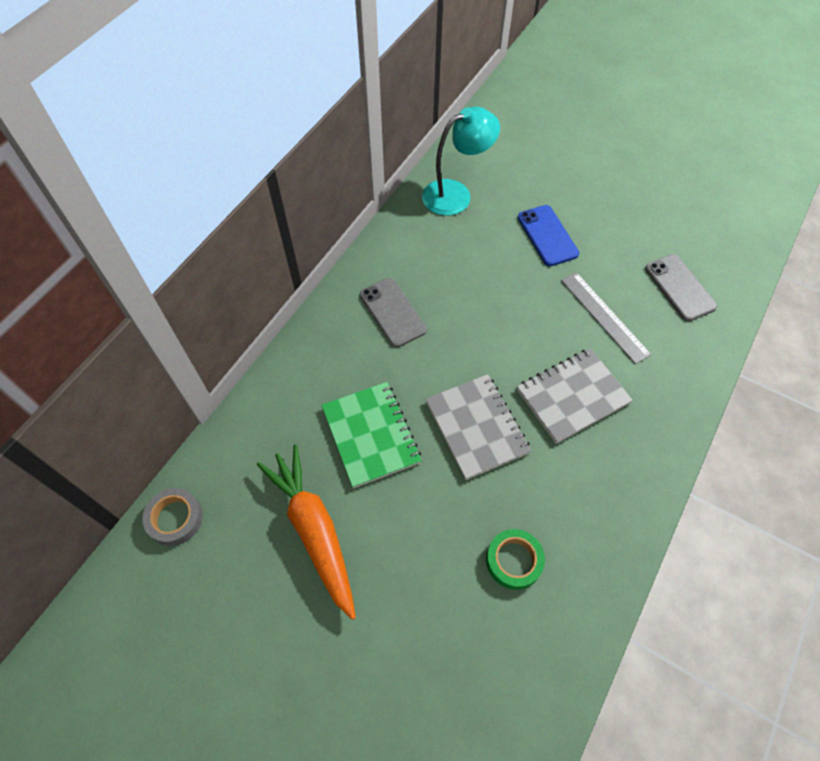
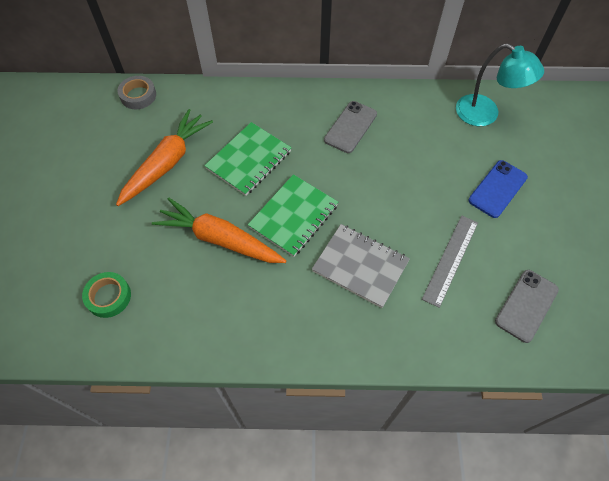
camera: 60 degrees right, 0 degrees up
grey notebook [426,374,531,480] -> green notebook [248,174,338,257]
green tape [486,529,545,590] -> green tape moved to [82,272,131,318]
none -> orange carrot [152,198,287,263]

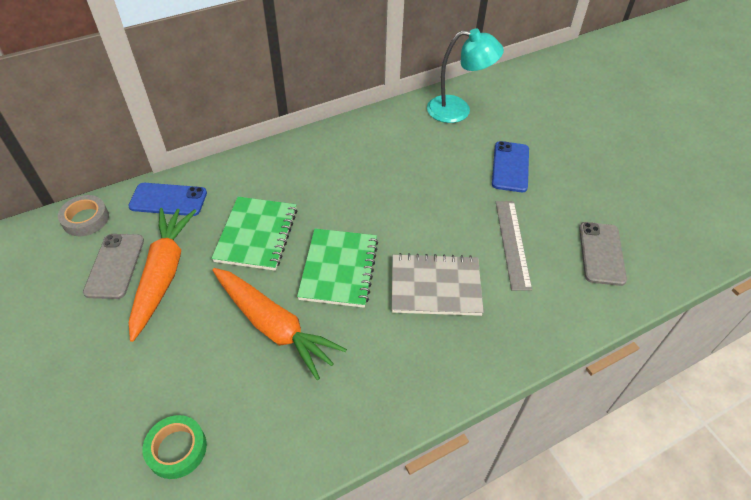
camera: 30 degrees left, 10 degrees down
orange carrot [152,198,287,263] -> orange carrot turned 135 degrees counterclockwise [212,268,347,380]
grey phone [324,101,377,153] -> grey phone moved to [83,234,144,299]
none -> blue phone [128,183,207,216]

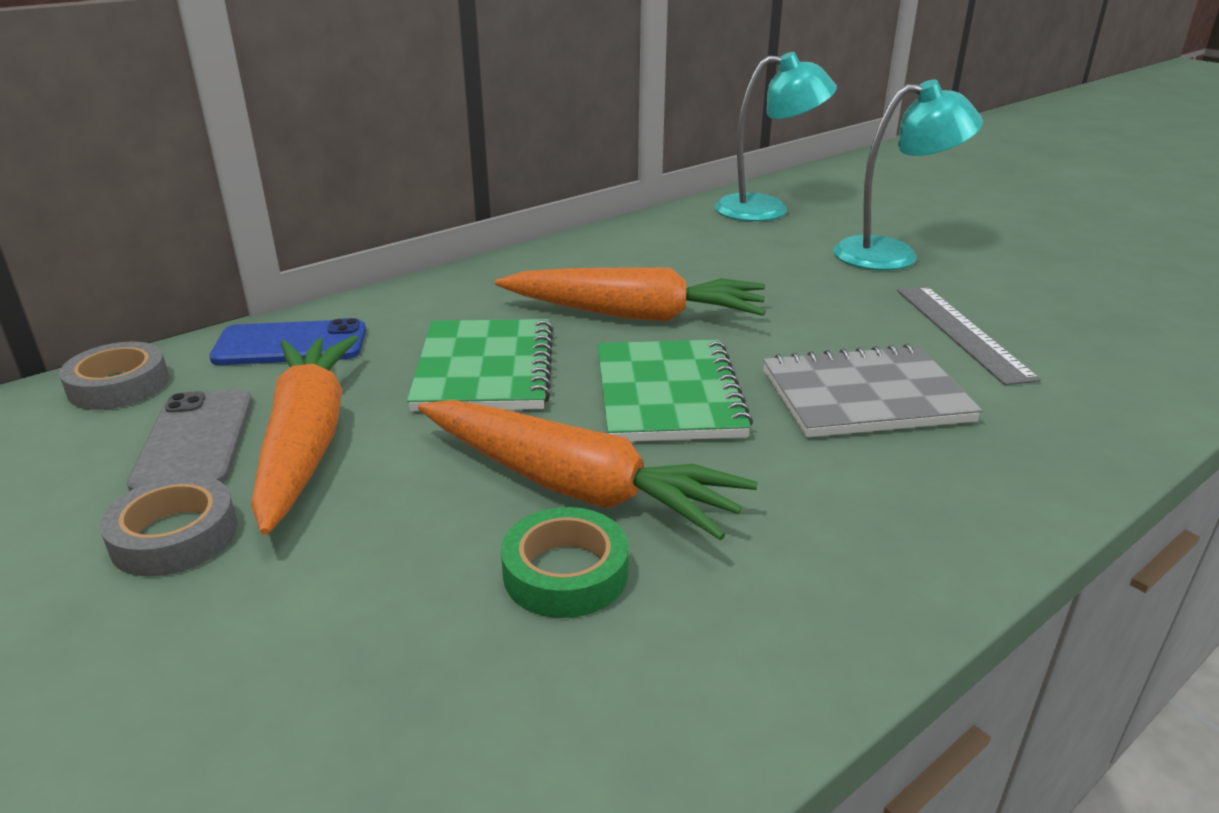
camera: 10 degrees left, 20 degrees down
green tape [143,415,207,479] -> green tape moved to [501,507,629,618]
blue phone [492,141,529,192] -> turquoise lamp [833,80,983,270]
grey phone [579,222,627,286] -> none
none -> grey tape [100,475,238,577]
none -> orange carrot [495,267,765,322]

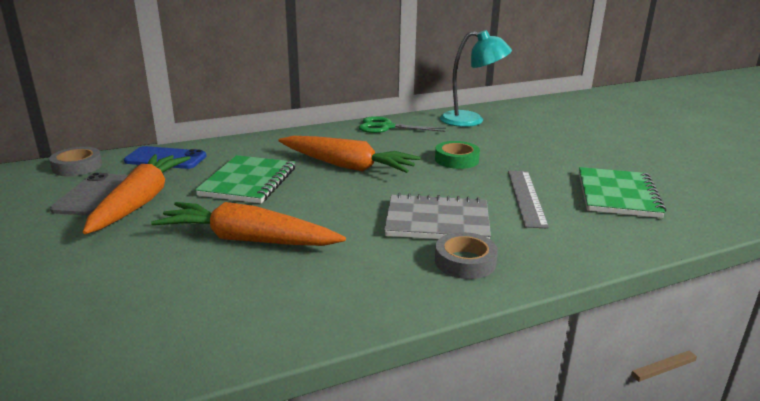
camera: 15 degrees right, 5 degrees down
grey tape [100,475,238,577] -> grey tape moved to [435,232,498,279]
orange carrot [418,400,758,540] -> orange carrot turned 150 degrees clockwise [151,202,346,246]
green tape [501,507,629,618] -> green tape moved to [435,141,480,169]
green notebook [597,340,753,442] -> green notebook moved to [579,167,666,218]
turquoise lamp [833,80,983,270] -> none
none -> green scissors [359,116,446,133]

